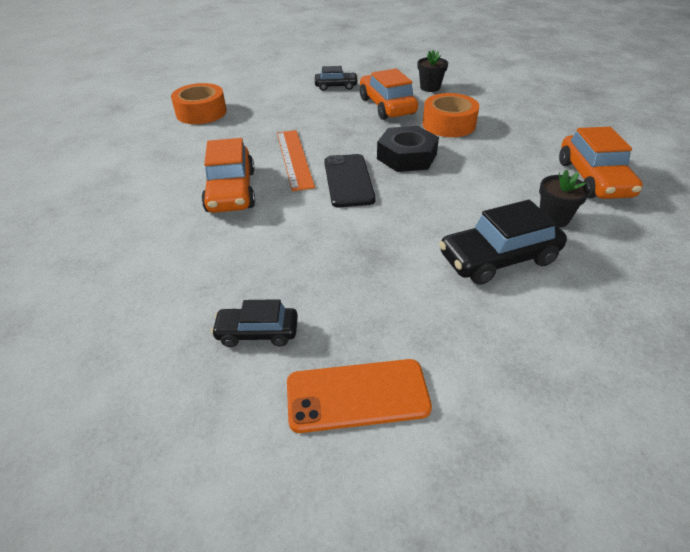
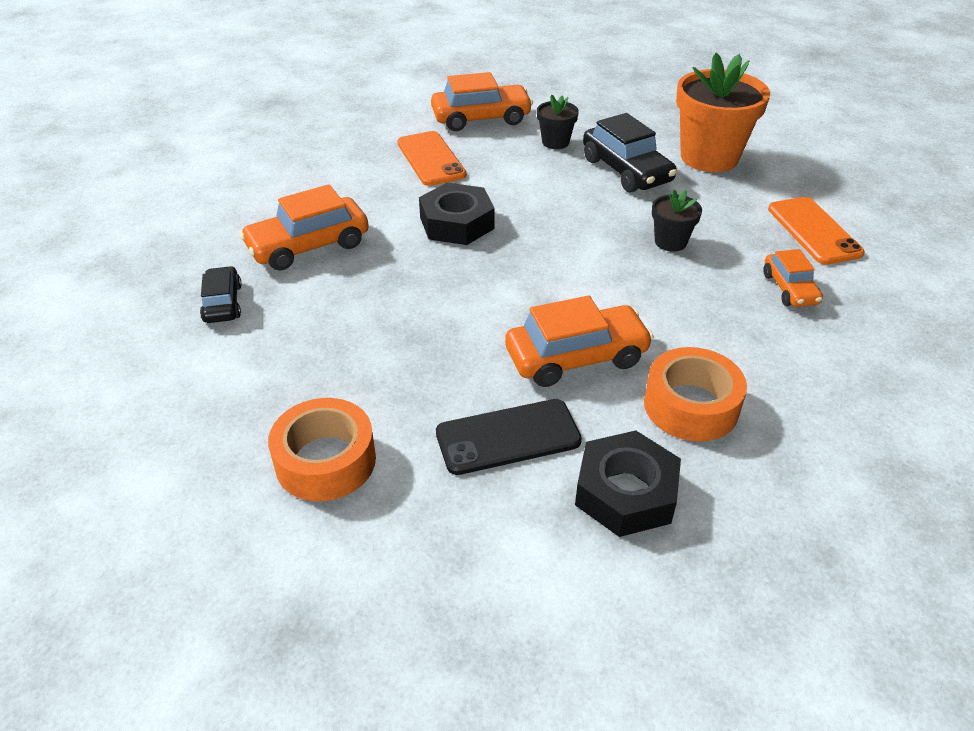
camera: 100 degrees left, 0 degrees up
black car [211,299,298,347] -> orange car [763,249,823,307]
orange ruler [277,130,315,191] -> none
black phone [324,154,376,207] -> black phone moved to [436,399,582,475]
black flower pot [418,50,448,92] -> black flower pot moved to [652,189,702,252]
orange tape [423,93,479,137] -> orange tape moved to [644,347,747,442]
none -> orange phone [397,131,466,186]
none -> black nut [575,430,681,537]
none -> orange flower pot [676,53,770,172]

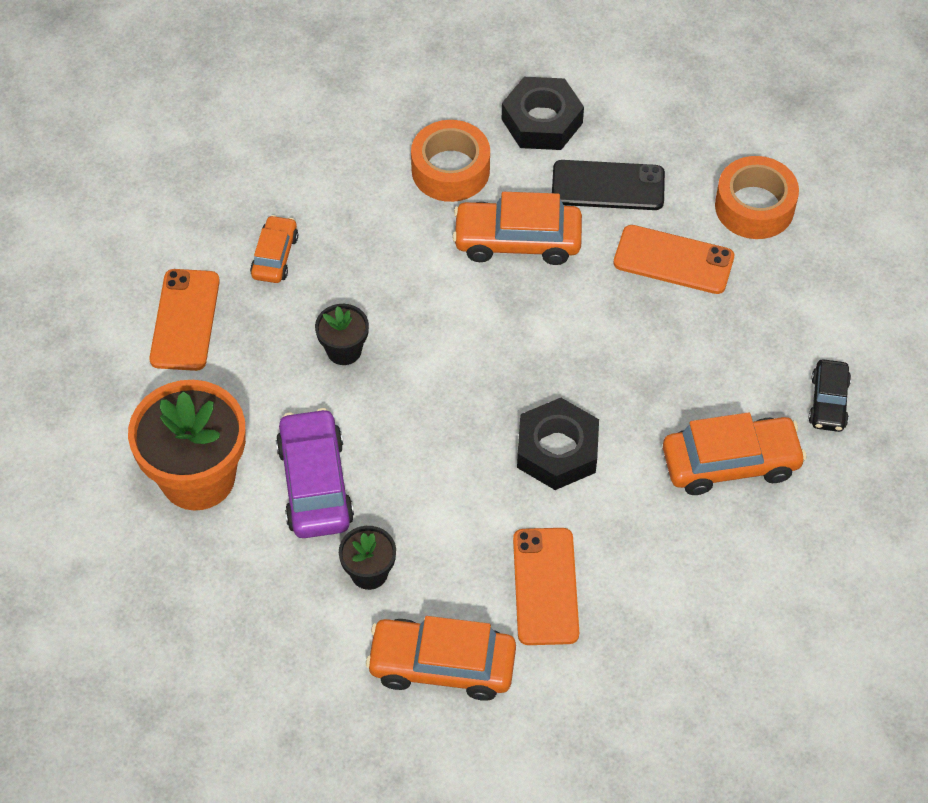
camera: 160 degrees left, 15 degrees up
black car [583,113,677,192] -> purple car [276,408,354,538]
none -> orange phone [613,225,734,294]

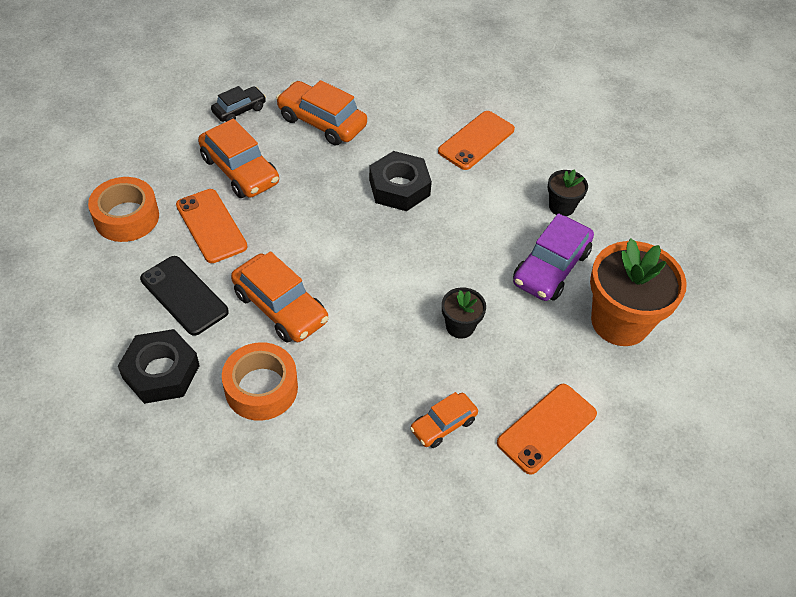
camera: 140 degrees left, 5 degrees down
orange car [366,616,516,701] -> orange car moved to [198,119,279,198]

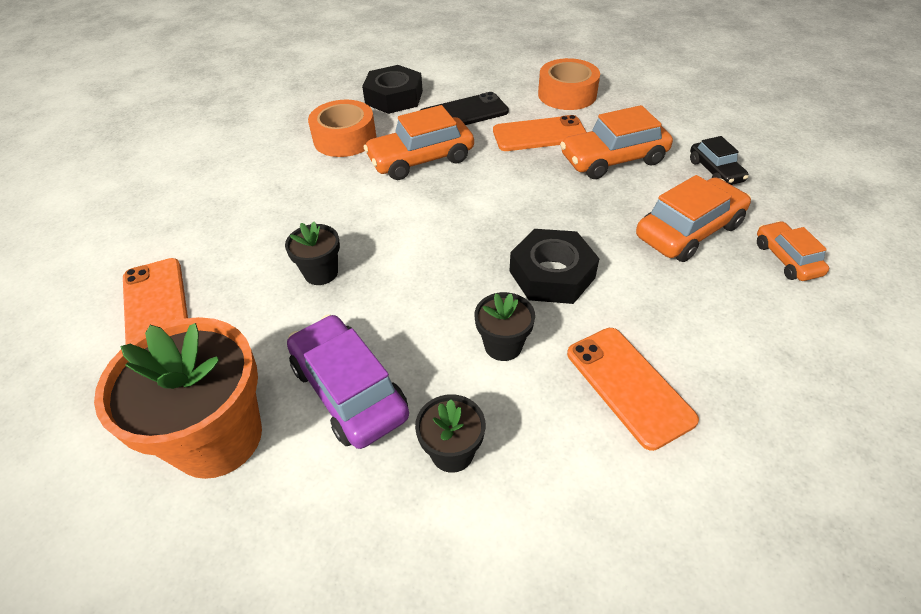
camera: 115 degrees right, 5 degrees down
orange car [410,392,478,448] -> orange car moved to [757,221,829,281]
none -> black flower pot [475,292,535,361]

